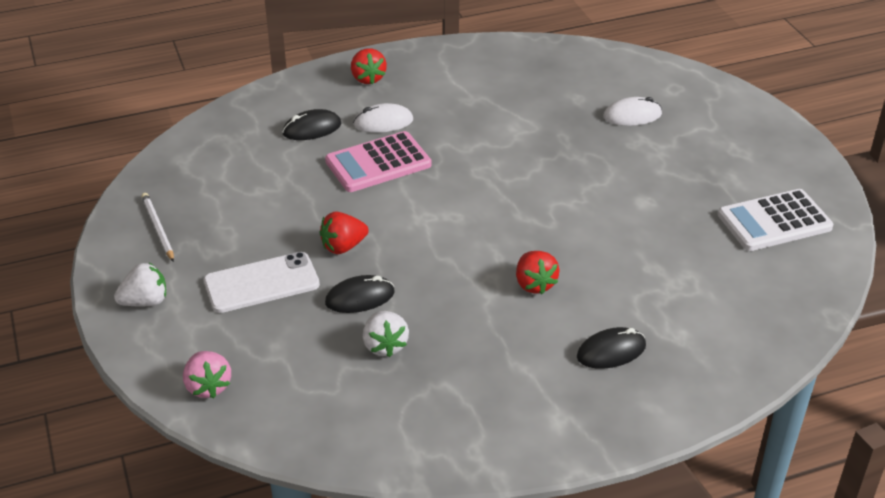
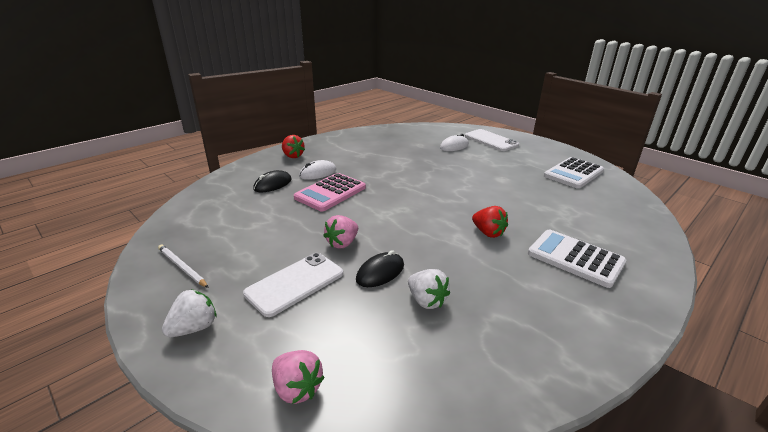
camera: 25 degrees left, 10 degrees down
red strawberry [320,211,369,254] -> pink strawberry [323,215,358,249]
black mouse [577,327,646,369] -> white calculator [528,230,626,288]
none -> white phone [465,129,519,151]

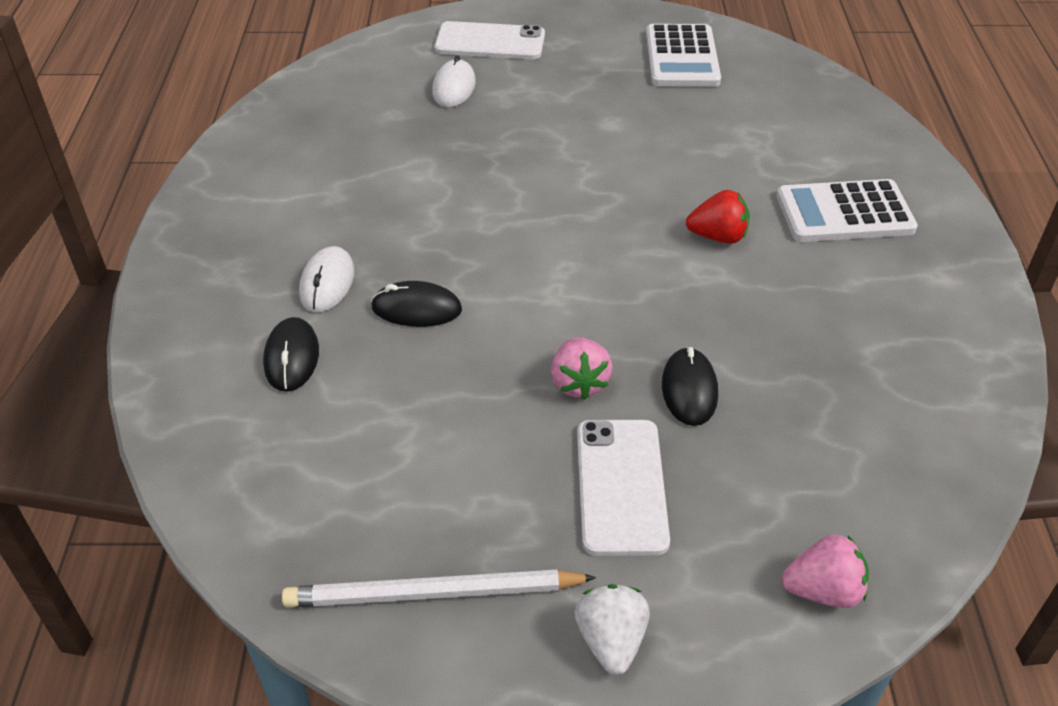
camera: 45 degrees left, 15 degrees up
white pencil [158,245,209,288] -> white pencil [282,570,596,607], size x1.61
red strawberry [282,135,305,158] -> none
pink calculator [294,173,366,211] -> black mouse [371,281,462,327]
white strawberry [408,269,450,309] -> none

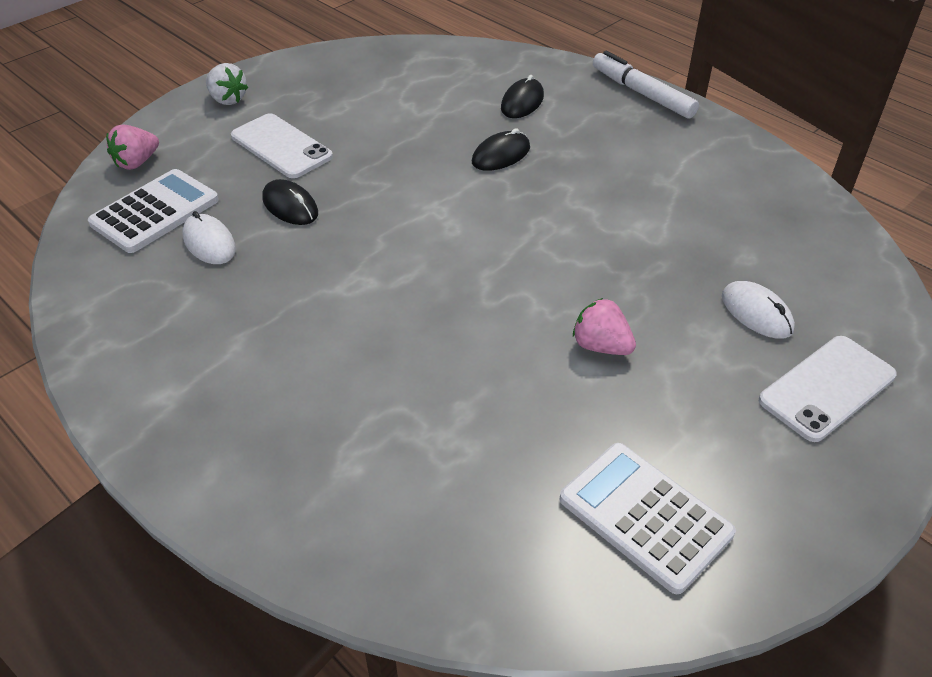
camera: 135 degrees right, 0 degrees up
black mouse [263,317,319,392] -> black mouse turned 75 degrees clockwise [501,75,544,118]
white pencil [282,570,596,607] -> none
white mouse [299,246,354,312] -> white mouse moved to [182,211,236,264]
pink strawberry [551,338,613,400] -> pink strawberry moved to [573,298,636,355]
red strawberry [686,190,750,244] -> none
white calculator [776,179,918,242] -> white calculator moved to [88,169,219,253]
none -> white marker [593,51,699,119]

